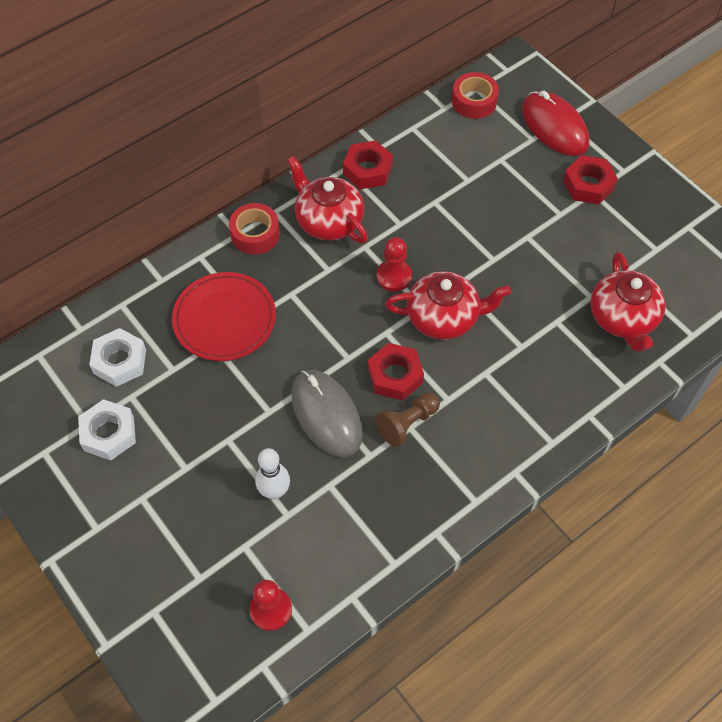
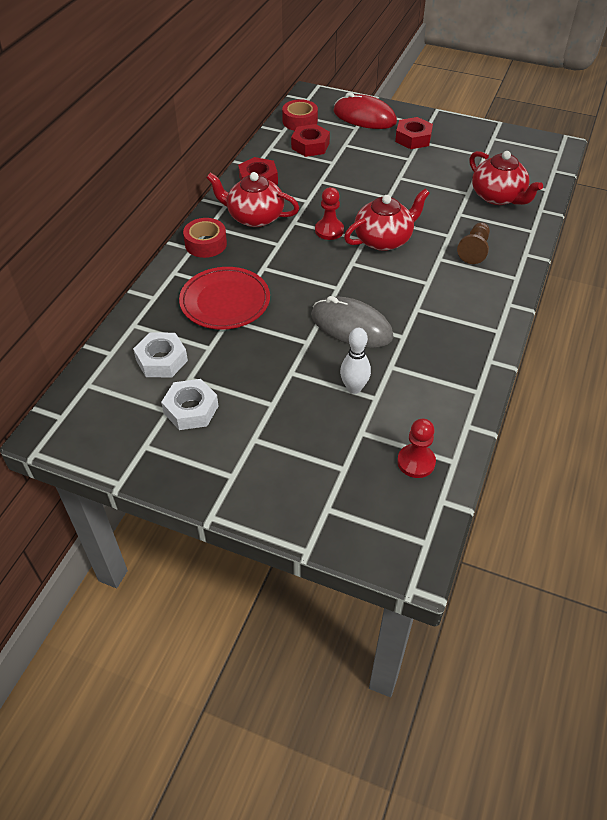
camera: 30 degrees left, 10 degrees down
red nut [368,343,424,401] -> red nut moved to [291,124,330,157]
brown pawn [375,393,440,447] -> brown pawn moved to [457,222,490,264]

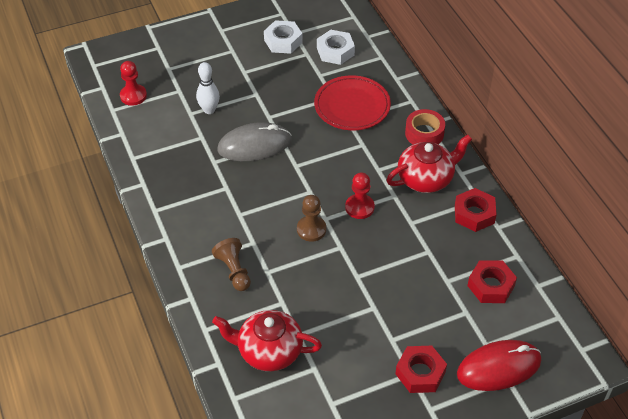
camera: 135 degrees right, 0 degrees up
red tape [282,99,318,131] -> none
red teapot [344,189,430,251] -> brown pawn [297,195,326,242]

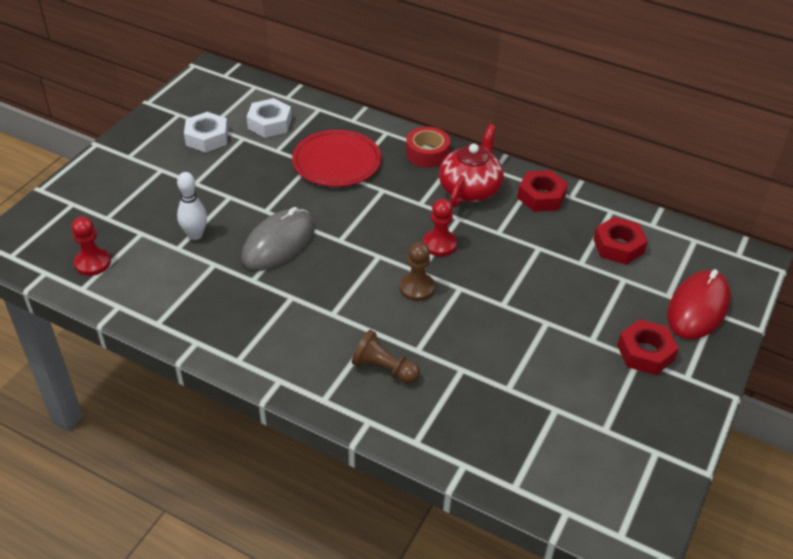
camera: 40 degrees left, 5 degrees down
red teapot [212,310,322,371] -> none

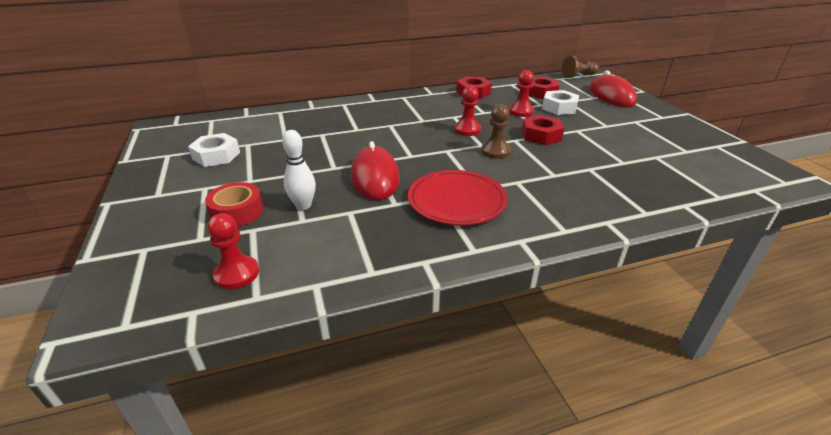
camera: 45 degrees left, 10 degrees down
grey mouse [241,207,315,270] -> red mouse [351,141,400,200]
white nut [247,98,292,138] -> white nut moved to [542,90,579,115]
red plate [292,130,381,187] -> red plate moved to [408,170,508,226]
brown pawn [352,330,420,384] -> brown pawn moved to [562,56,599,78]
red tape [406,127,450,168] -> red tape moved to [205,182,264,227]
red teapot [439,124,504,207] -> none
red nut [617,319,679,375] -> red nut moved to [522,115,564,145]
none -> red pawn [509,70,534,117]

